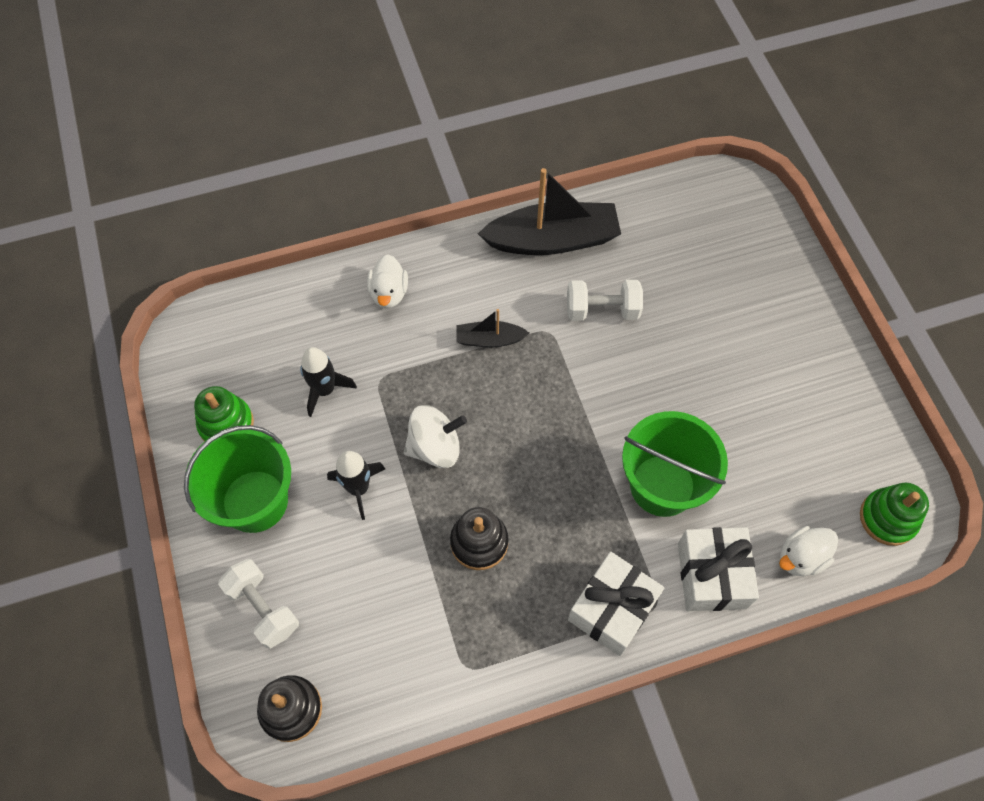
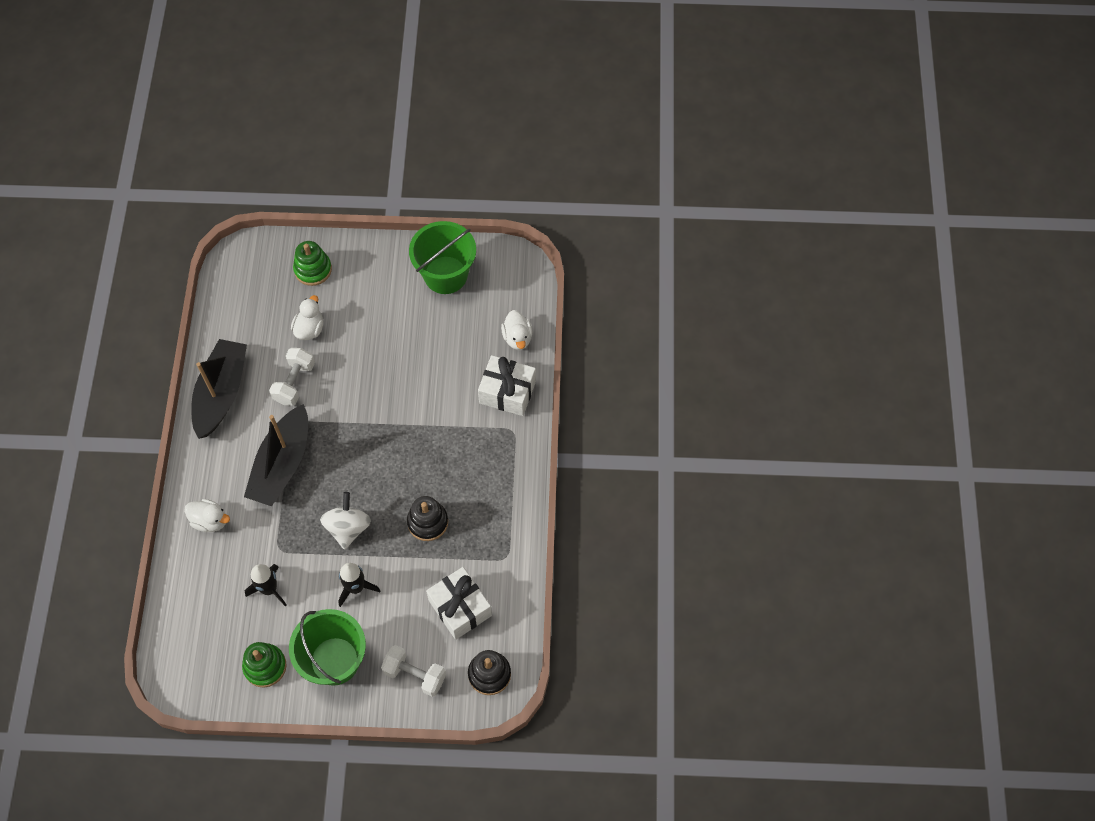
camera: 70 degrees left, 0 degrees up
white dumbbell [218,559,299,649] -> white dumbbell turned 45 degrees clockwise [381,645,446,697]
black boat [456,309,529,347] -> black boat [244,404,308,506], size x2.02
white gift [568,552,664,656] -> white gift moved to [426,567,492,640]
green bucket [622,411,728,517] -> green bucket moved to [409,221,476,294]
green stacking toy [860,483,929,546] -> green stacking toy moved to [293,241,332,286]
none -> white duck [291,295,323,340]

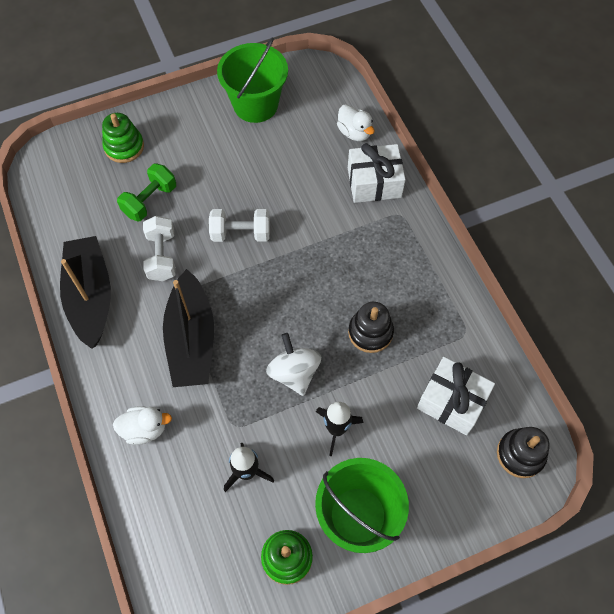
camera: 25 degrees left, 0 degrees up
white duck [291,295,323,340] -> green dumbbell [117,164,176,221]
white dumbbell [381,645,446,697] -> white dumbbell moved to [209,209,270,242]

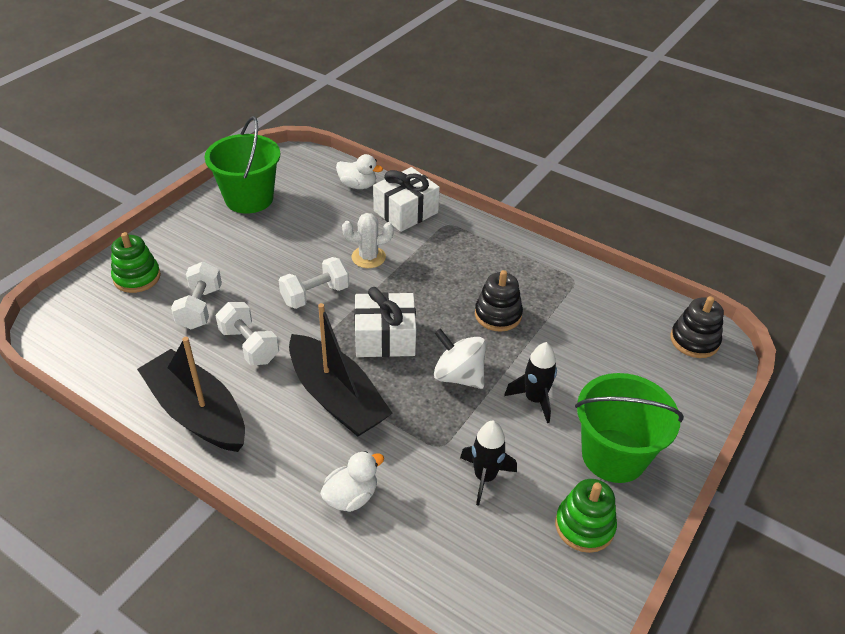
camera: 35 degrees left, 20 degrees down
green dumbbell [117,164,176,221] -> white dumbbell [171,262,222,330]
white gift [417,357,495,435] -> white gift moved to [354,287,416,357]
none -> white cactus [342,213,394,268]

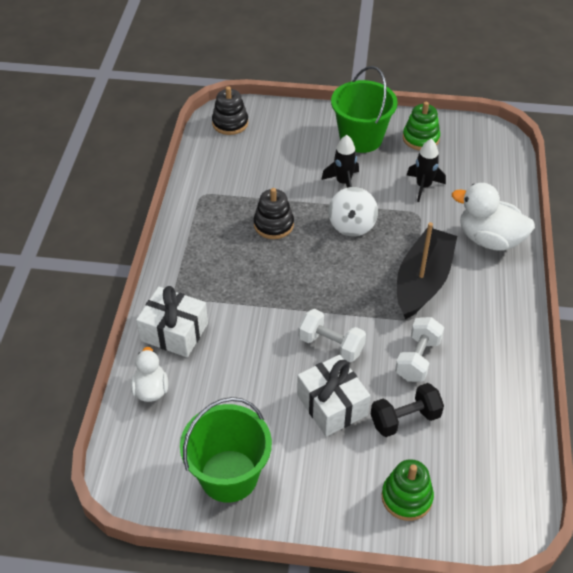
camera: 115 degrees left, 5 degrees up
black boat [137,337,245,452] -> none
white dumbbell [171,262,222,330] -> black dumbbell [371,383,444,437]
white duck [320,451,384,512] -> white duck [452,183,535,251], size x1.69
white cactus [342,213,394,268] -> none
white gift [354,287,416,357] -> white gift moved to [297,355,370,437]

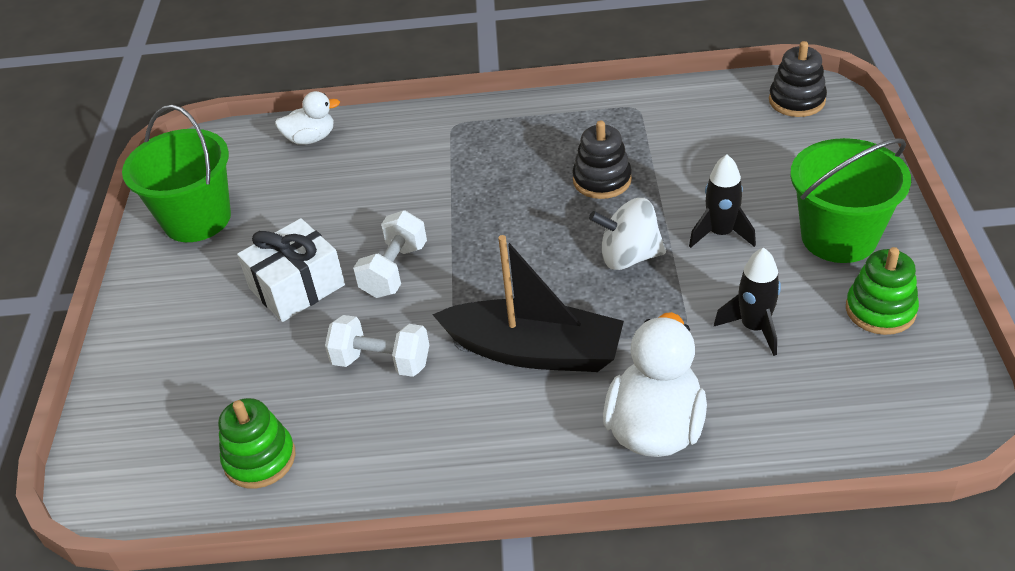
camera: 85 degrees right, 5 degrees down
white gift [136,286,208,357] -> none
black dumbbell [371,383,444,437] -> none
green stacking toy [382,459,434,521] -> green stacking toy moved to [218,398,296,489]

